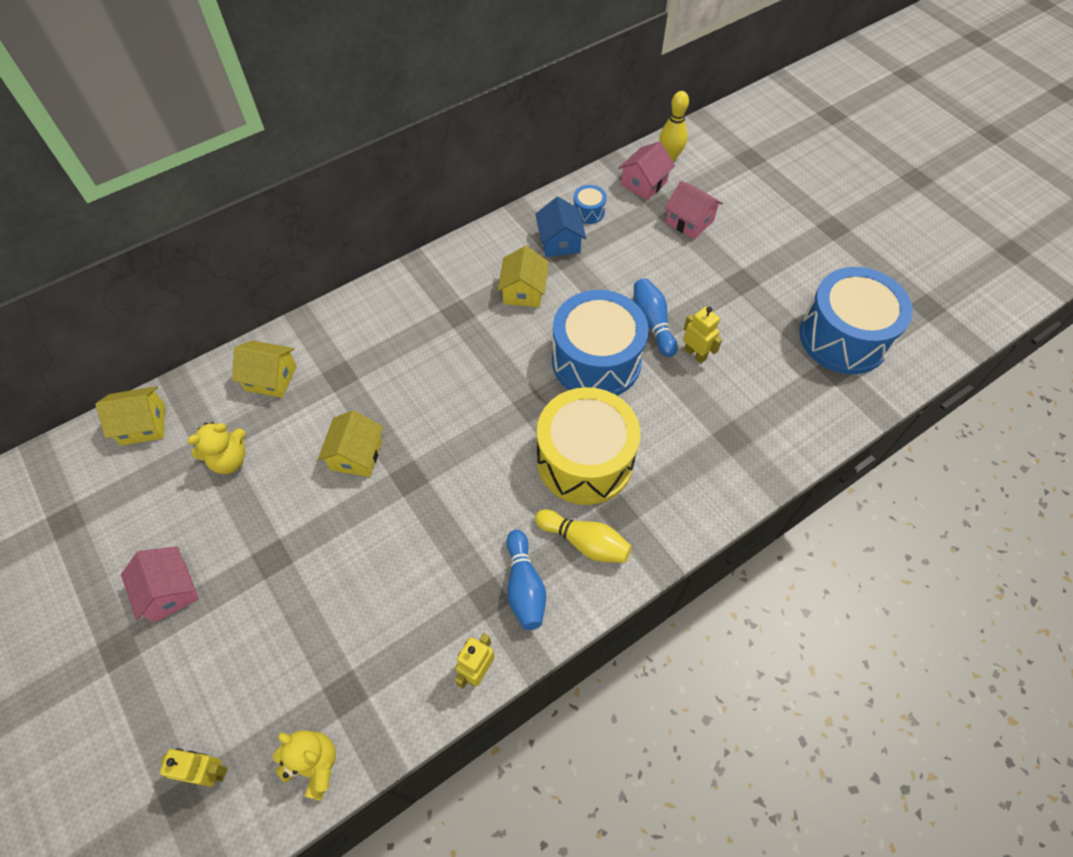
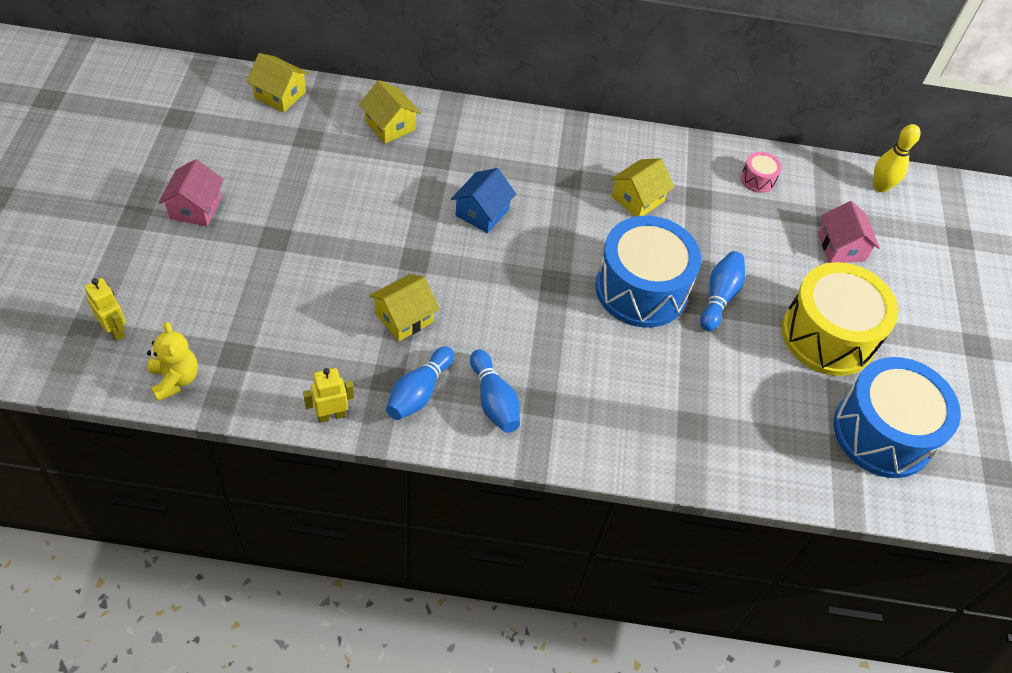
camera: 35 degrees right, 5 degrees down
yellow teddy bear [187,422,245,474] -> none
yellow house [318,410,383,477] -> yellow house moved to [369,274,440,342]
blue house [535,197,586,257] -> blue house moved to [451,168,516,233]
yellow bowling pin [535,509,632,563] -> blue bowling pin [470,349,520,433]
yellow drum [537,387,640,505] -> yellow drum moved to [782,262,898,376]
blue drum [573,185,607,224] -> pink drum [741,152,782,193]
pink house [618,141,675,200] -> none
yellow robot [683,307,722,364] -> none

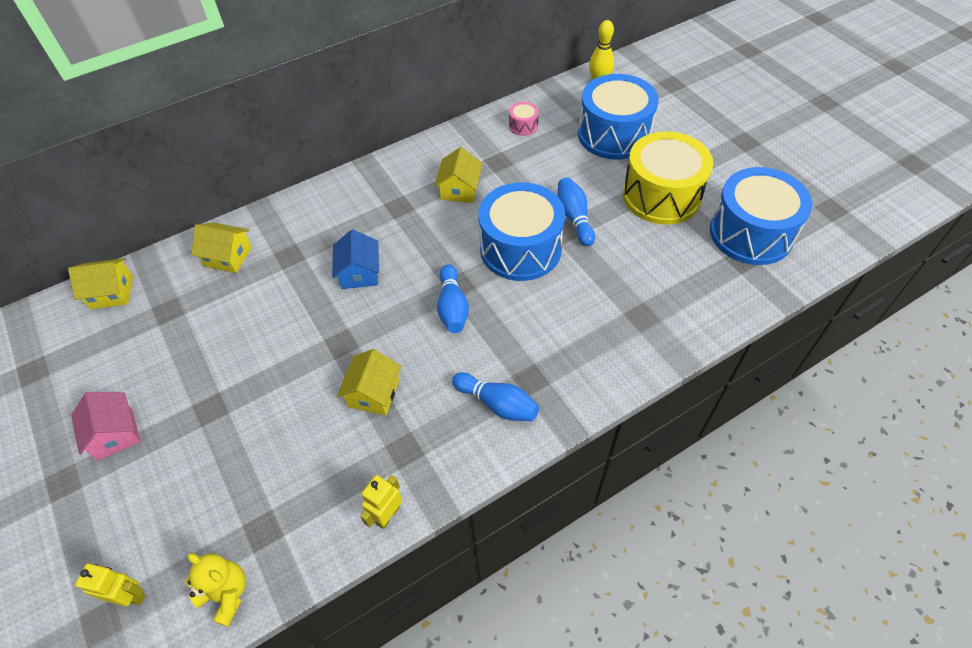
camera: 30 degrees left, 0 degrees up
blue bowling pin [386,346,454,420] -> blue bowling pin moved to [437,264,469,333]
pink house [818,201,880,263] -> blue drum [578,74,659,160]

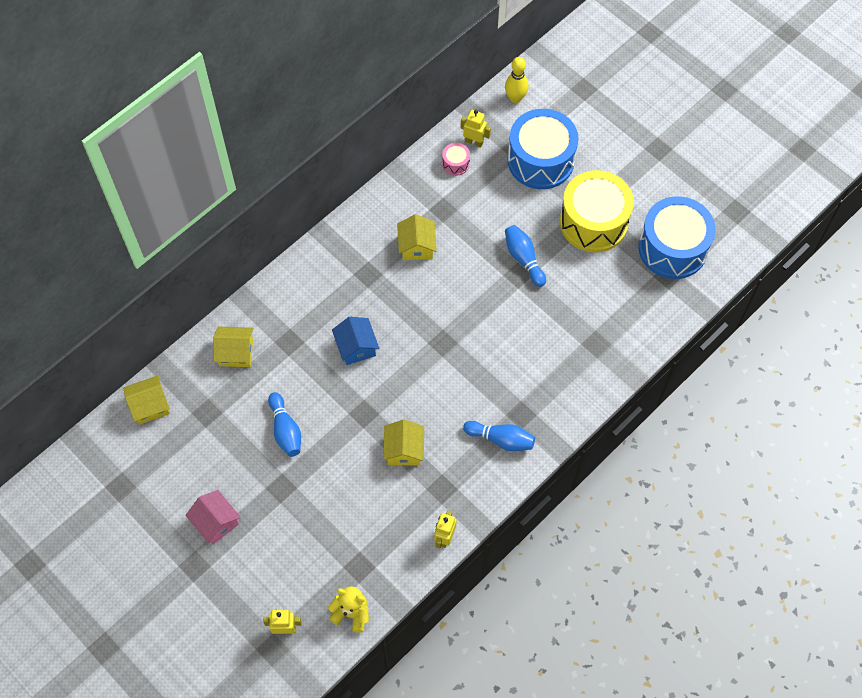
camera: 15 degrees left, 10 degrees up
blue bowling pin [437,264,469,333] -> blue bowling pin moved to [268,392,301,457]
blue drum [478,182,565,281] -> none
none -> yellow robot [460,110,491,148]

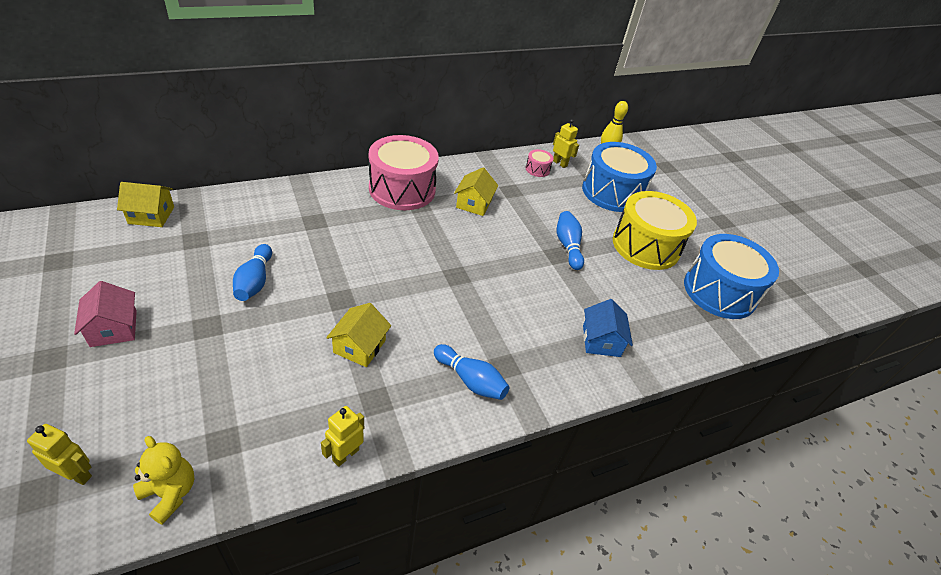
camera: 15 degrees right, 20 degrees down
yellow house [213,326,253,367] -> none
blue house [332,316,379,365] -> blue house moved to [583,299,633,357]
none -> pink drum [369,135,439,210]

